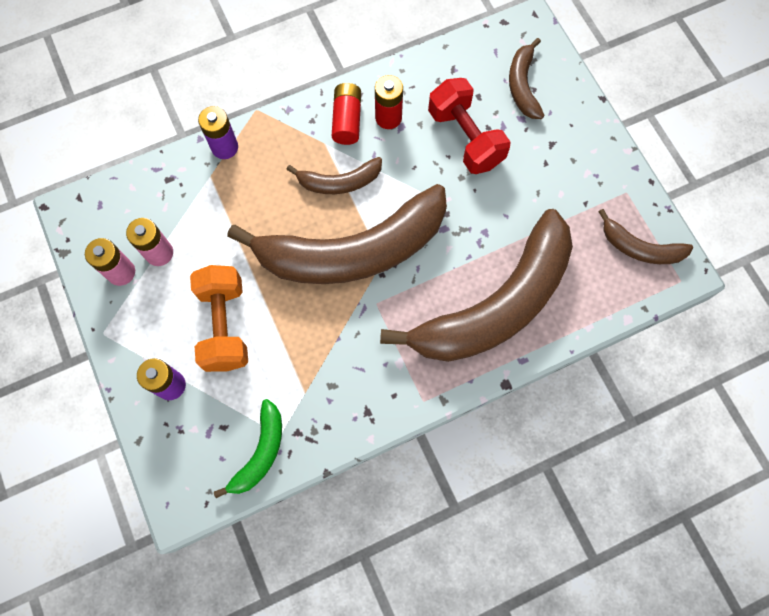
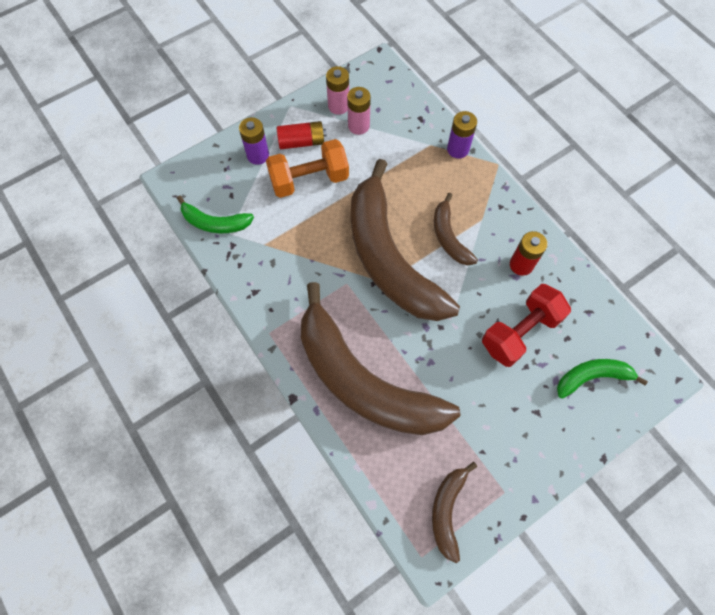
camera: 80 degrees right, 5 degrees down
red battery [332,83,361,145] -> red battery moved to [277,121,327,149]
brown banana [509,38,545,119] -> green banana [557,359,648,398]

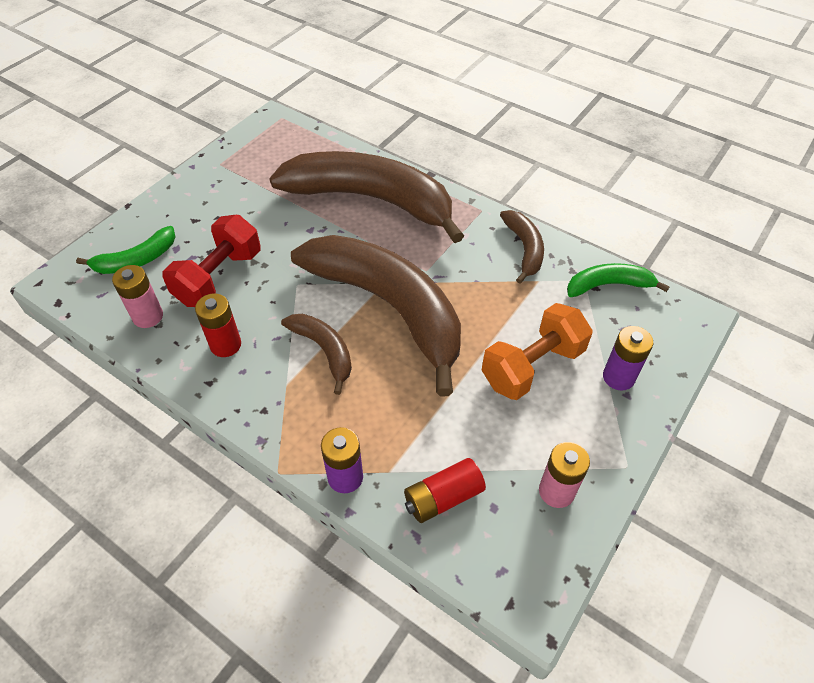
camera: 160 degrees right, 15 degrees down
red battery [277,121,327,149] -> red battery moved to [404,458,486,523]
pink battery [347,87,371,135] -> pink battery moved to [112,265,163,328]
brown banana [432,462,477,563] -> brown banana moved to [500,210,544,284]

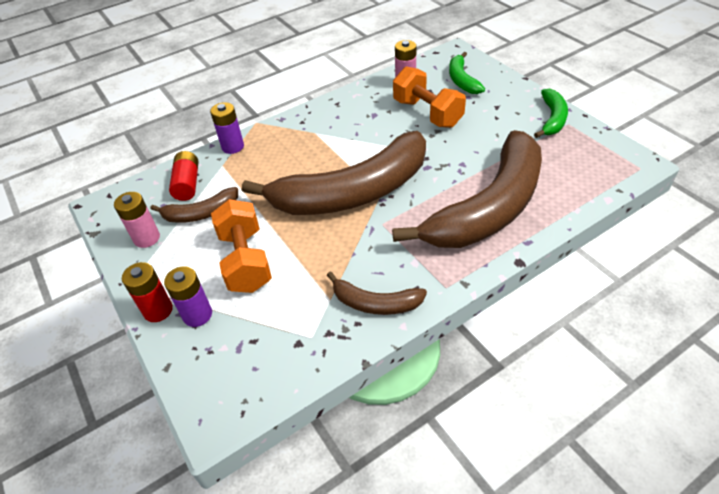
camera: 115 degrees right, 5 degrees down
red dumbbell [163,215,261,307] -> orange dumbbell [393,66,466,128]
red battery [195,294,241,357] -> red battery moved to [122,262,173,322]
brown banana [281,314,352,395] -> brown banana moved to [151,187,238,223]
green banana [567,263,670,297] -> green banana moved to [534,89,568,138]

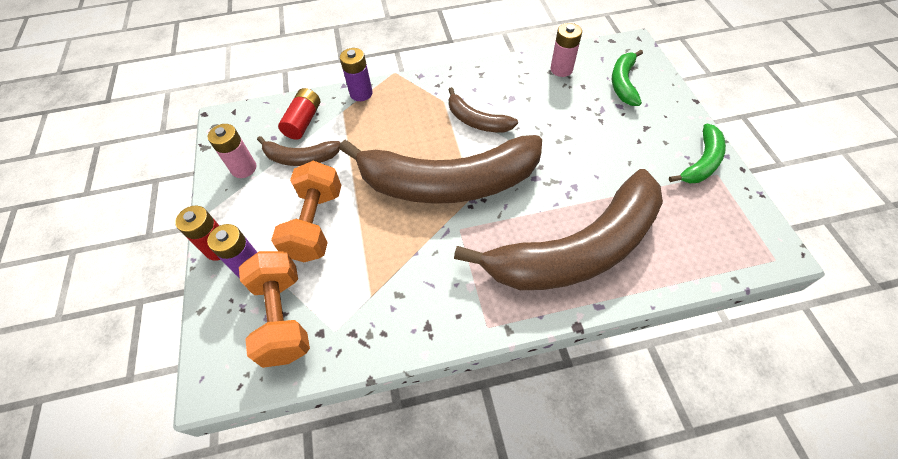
camera: 20 degrees right, 10 degrees up
brown banana [327,271,427,315] -> brown banana moved to [448,87,518,132]
orange dumbbell [393,66,466,128] -> orange dumbbell moved to [239,251,310,368]

